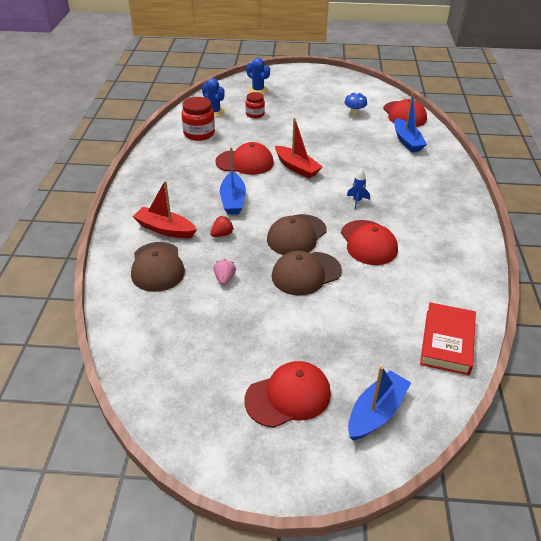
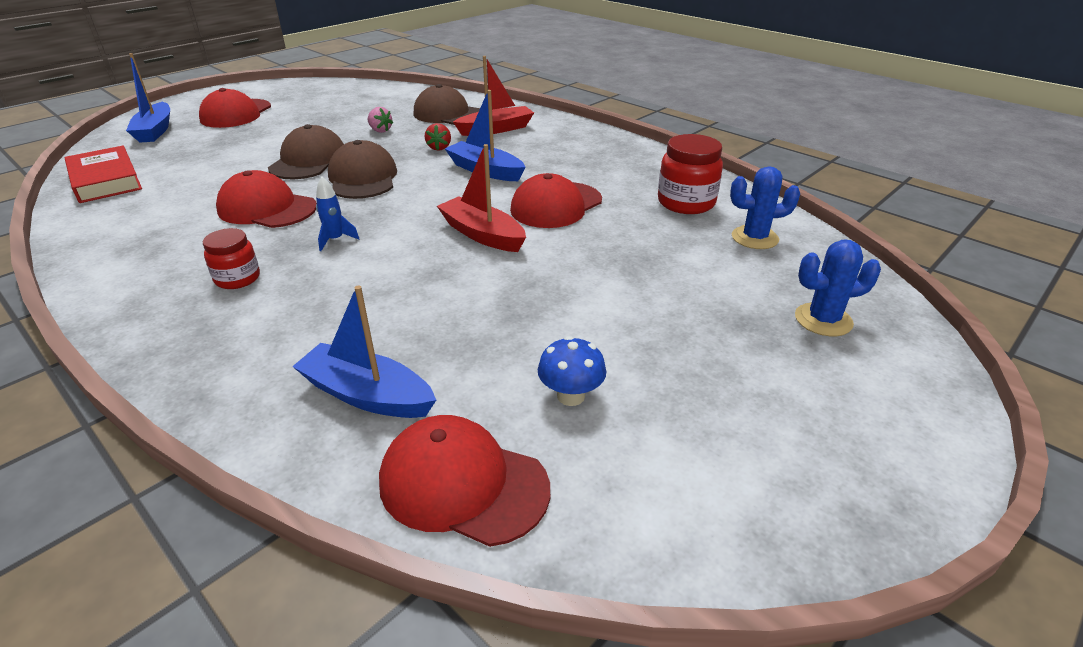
camera: 130 degrees right, 5 degrees down
red jar [245,92,265,118] -> red jar moved to [203,228,260,289]
red boat [275,118,323,179] -> red boat turned 45 degrees clockwise [437,144,526,252]

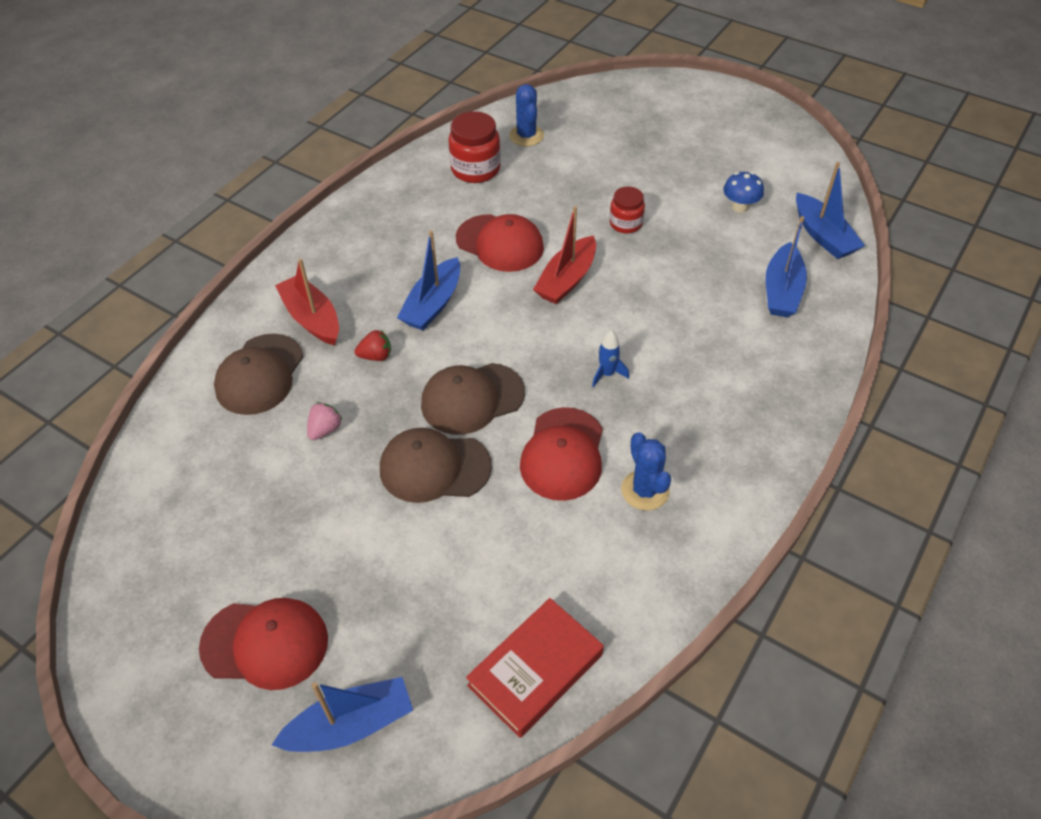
camera: 100 degrees left, 15 degrees up
red jar [203,228,260,289] -> red jar moved to [610,187,645,234]
red cap [379,415,550,547] -> blue boat [796,162,865,259]
blue cactus [795,239,881,336] -> blue cactus moved to [621,432,671,510]

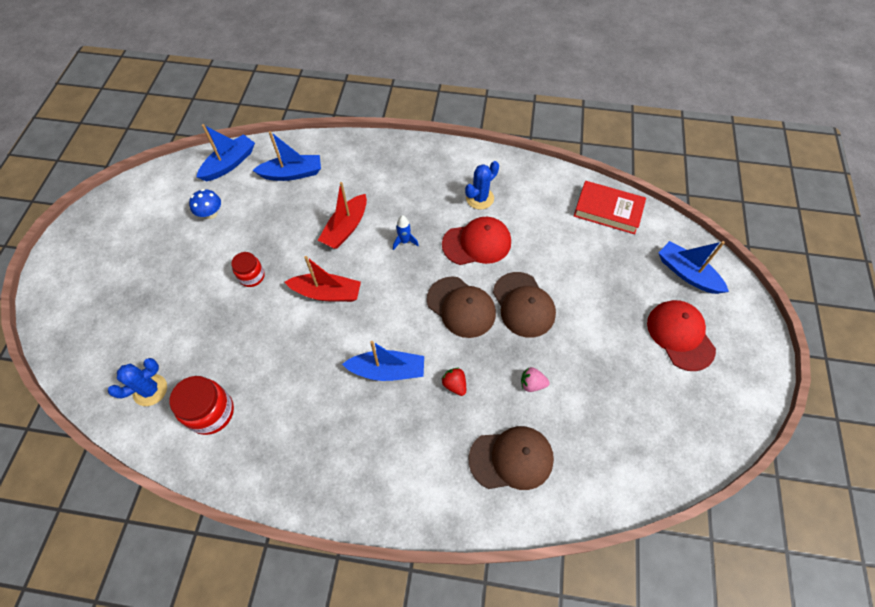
camera: 115 degrees left, 10 degrees up
red boat [275,258,339,346] -> red boat moved to [318,182,367,249]
red cap [456,214,544,272] -> none

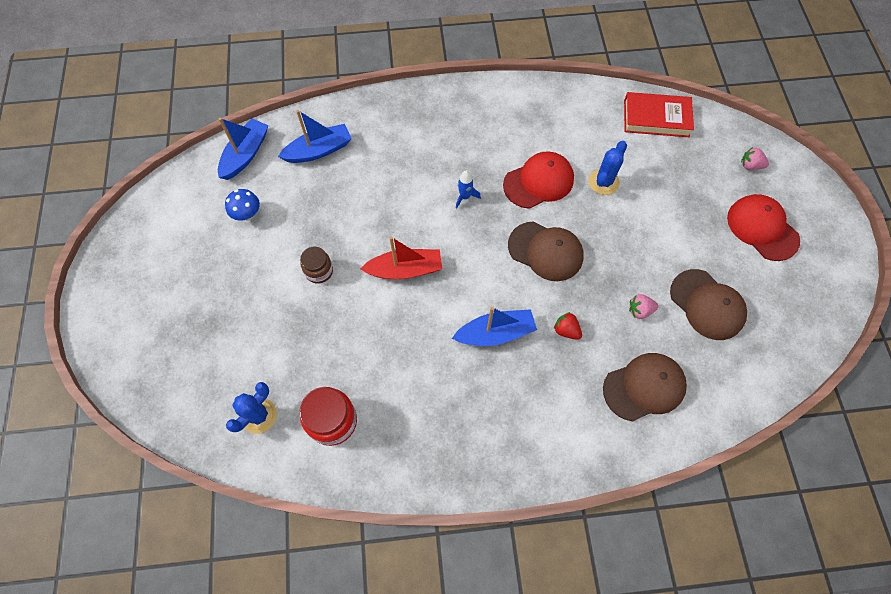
camera: 15 degrees left, 5 degrees up
red jar [231,252,265,287] -> brown jar [300,247,333,284]
red boat [318,182,367,249] -> none
blue cactus [465,161,499,210] -> blue cactus moved to [589,141,627,195]
brown cap [493,272,556,338] -> brown cap moved to [670,269,747,340]
blue boat [659,241,729,294] -> pink strawberry [741,147,769,170]

